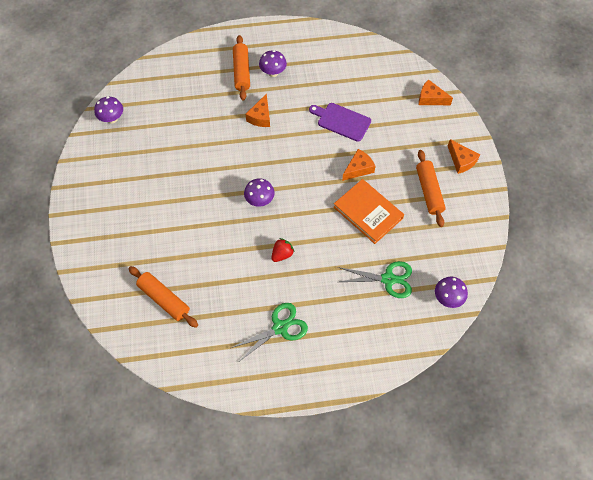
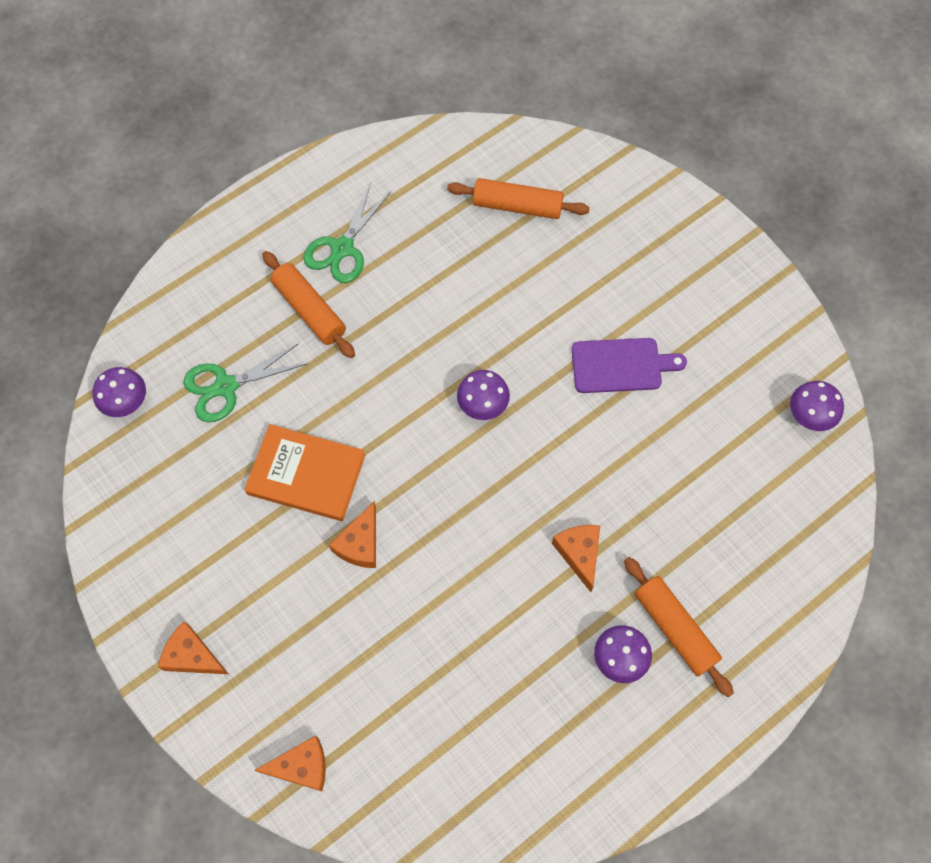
camera: 150 degrees right, 5 degrees up
red strawberry [272,238,295,262] -> none
purple cutting board [309,103,371,142] -> purple cutting board moved to [572,338,687,393]
orange rolling pin [416,150,446,227] -> orange rolling pin moved to [262,251,355,358]

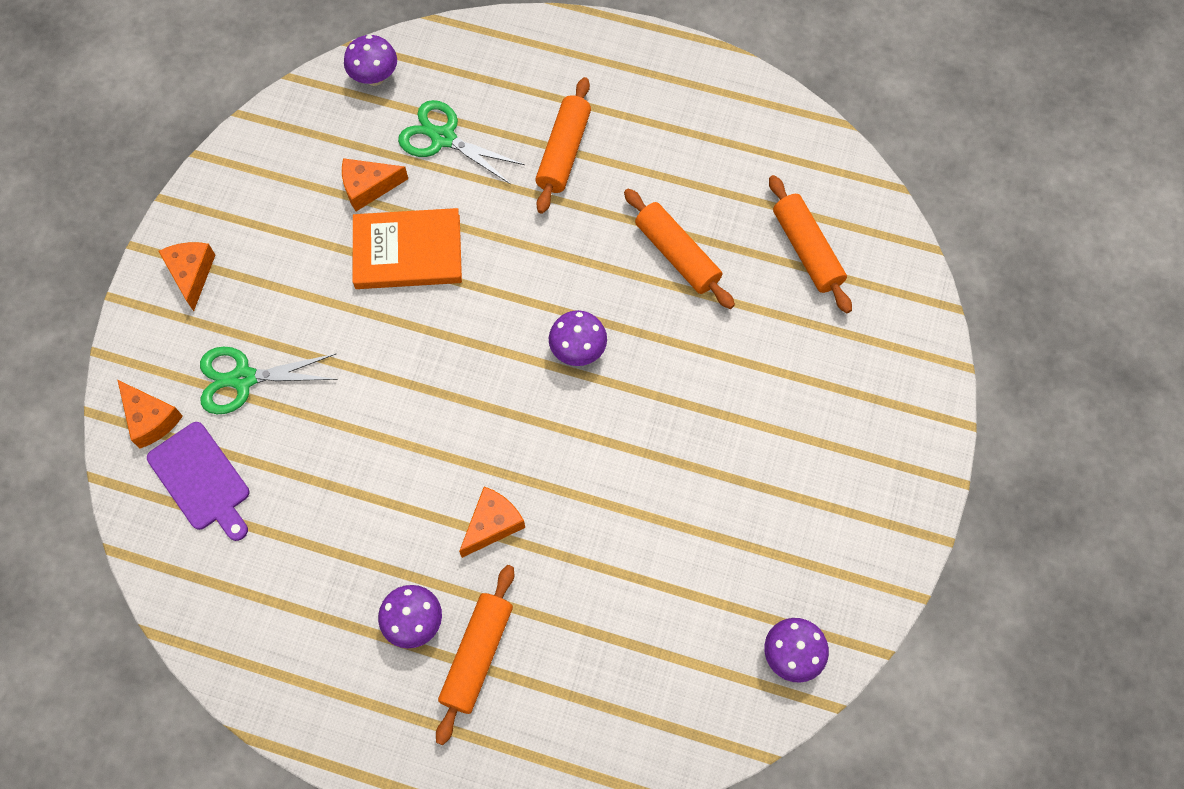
camera: 55 degrees right, 0 degrees up
orange book [244,424,365,521] -> orange book turned 75 degrees counterclockwise [353,208,462,289]
green scissors [304,183,391,283] -> green scissors moved to [200,346,338,414]
orange cheese [329,502,376,568] -> orange cheese moved to [342,158,408,211]
purple cutting board [572,338,687,393] -> purple cutting board moved to [147,422,250,541]
none -> orange rolling pin [624,189,735,309]

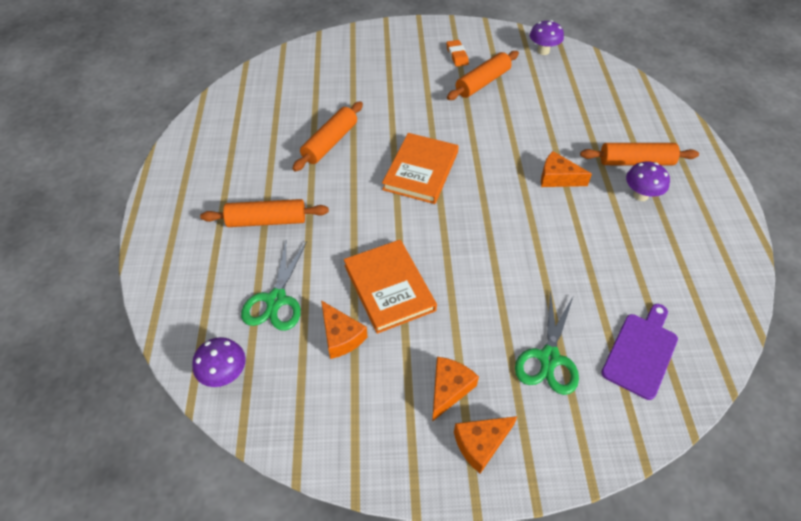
camera: 110 degrees left, 15 degrees down
orange cheese [118,380,183,449] -> orange cheese moved to [432,357,479,422]
green scissors [200,346,338,414] -> green scissors turned 45 degrees clockwise [515,290,579,395]
purple mushroom [549,310,607,366] -> orange book [382,133,459,204]
orange rolling pin [769,175,852,313] -> orange rolling pin moved to [447,51,519,100]
none -> orange eraser [446,40,469,67]

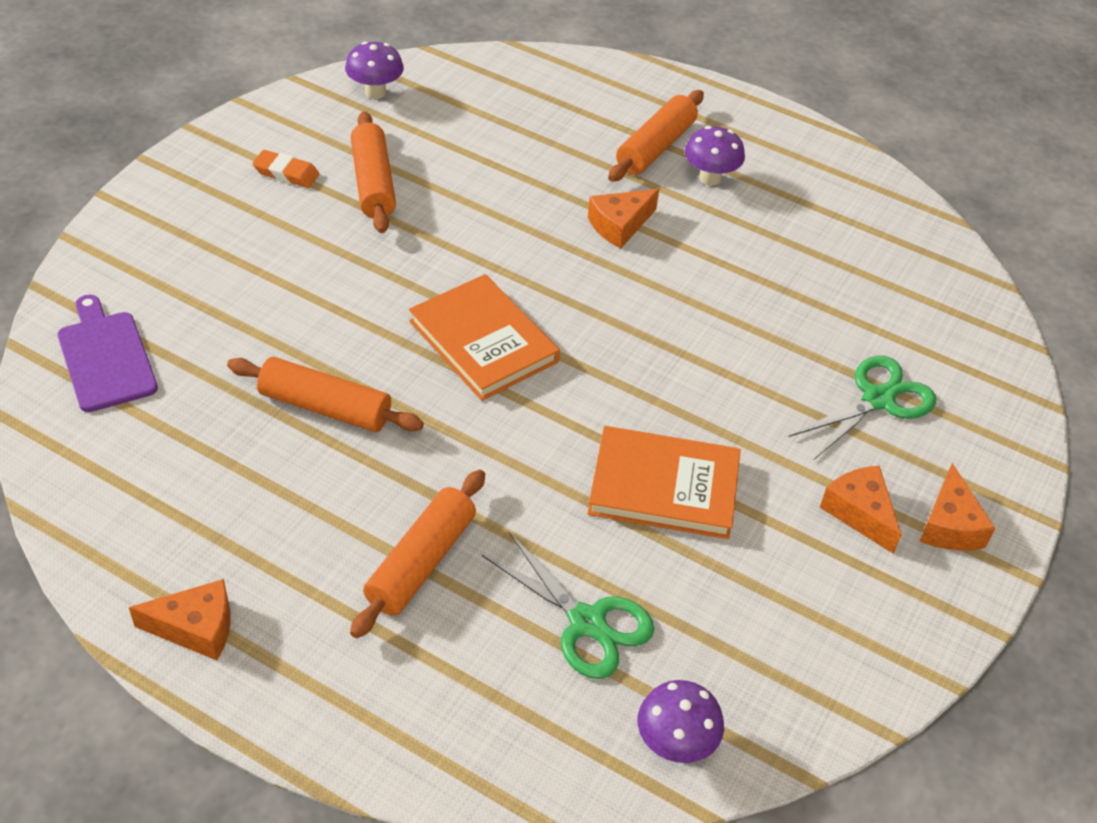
camera: 60 degrees left, 5 degrees down
orange rolling pin [292,101,363,172] -> orange rolling pin turned 45 degrees counterclockwise [227,357,424,432]
orange cheese [321,300,368,359] -> orange cheese moved to [129,579,231,660]
green scissors [515,290,579,395] -> green scissors turned 90 degrees counterclockwise [789,355,936,461]
purple cutting board [601,304,678,400] -> purple cutting board moved to [58,295,158,412]

